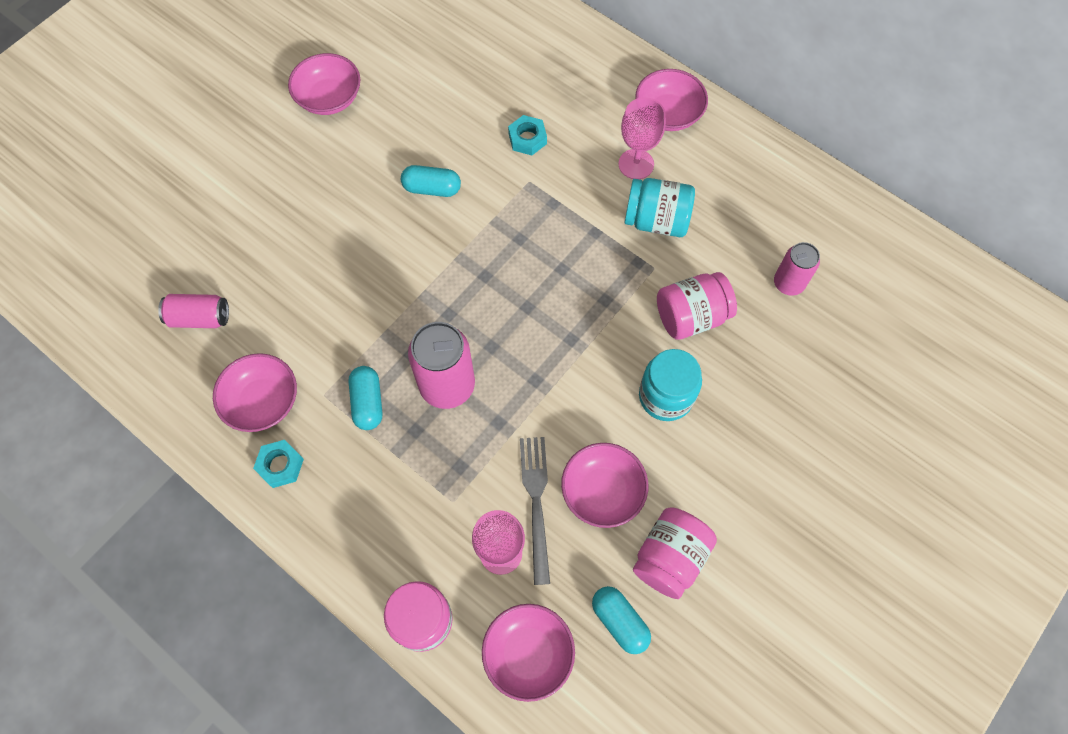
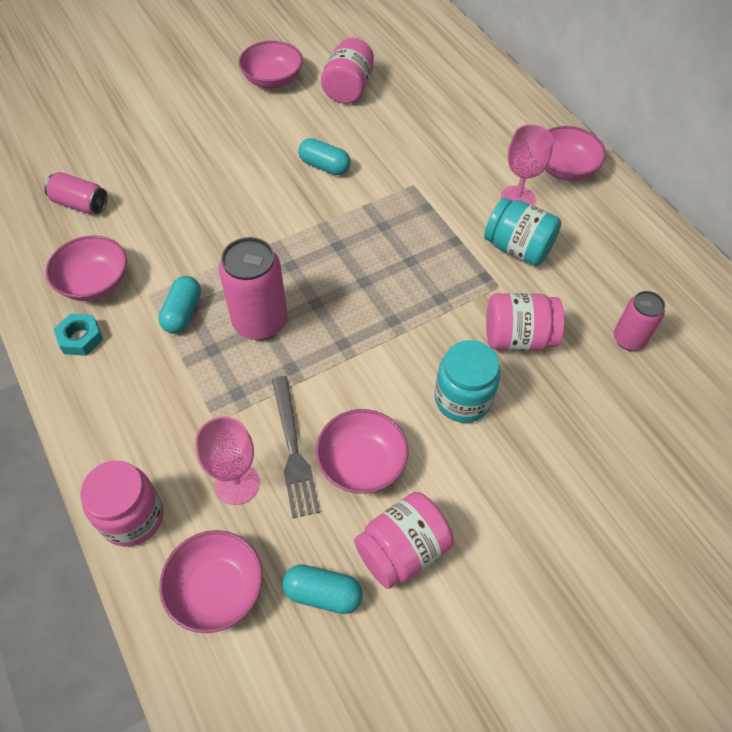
camera: 20 degrees right, 10 degrees down
turquoise nut [508,115,547,155] -> none
grey fork [520,437,550,585] -> grey fork turned 150 degrees clockwise [272,376,320,518]
turquoise capsule [592,586,651,654] -> turquoise capsule turned 60 degrees counterclockwise [282,564,363,614]
none -> pink jar [321,38,374,104]

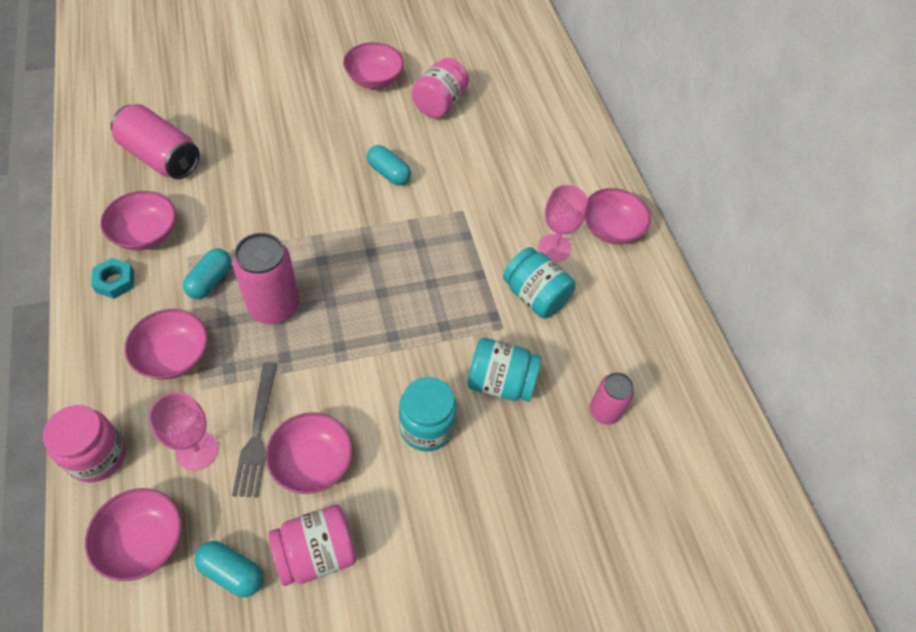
camera: 10 degrees right, 0 degrees up
pink can [44,172,107,214] -> pink can [111,104,200,179], size x1.65
pink jar [486,293,564,351] -> turquoise jar [468,338,541,402]
none -> pink bowl [125,309,208,380]

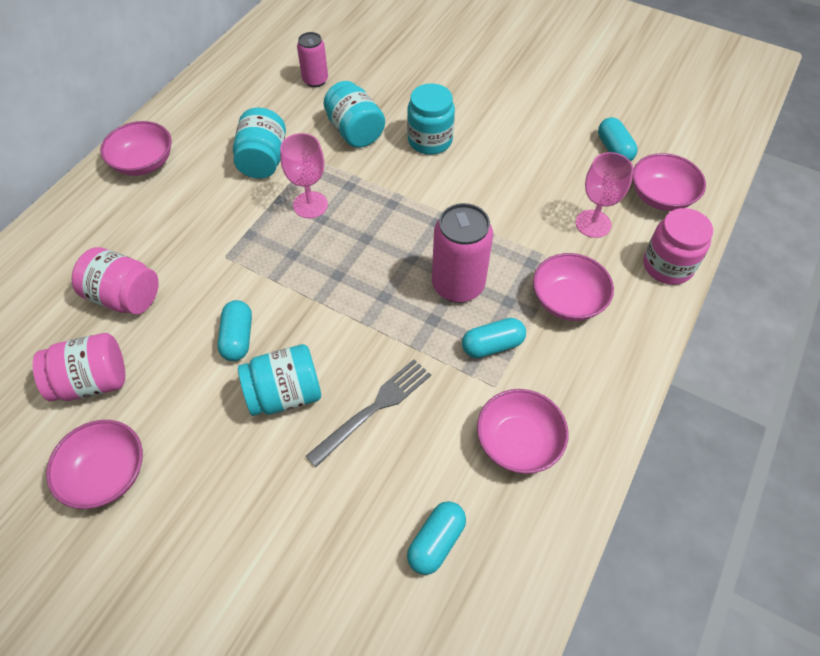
camera: 130 degrees left, 0 degrees up
turquoise nut [91,258,134,299] -> none
pink can [111,104,200,179] -> turquoise capsule [407,501,466,575]
grey fork [232,362,277,498] -> grey fork moved to [306,359,431,467]
pink bowl [266,412,353,494] -> none
pink jar [268,505,357,586] -> pink jar moved to [72,247,159,315]
pink goblet [538,185,588,262] -> pink goblet moved to [280,133,328,218]
none -> turquoise jar [238,344,321,416]

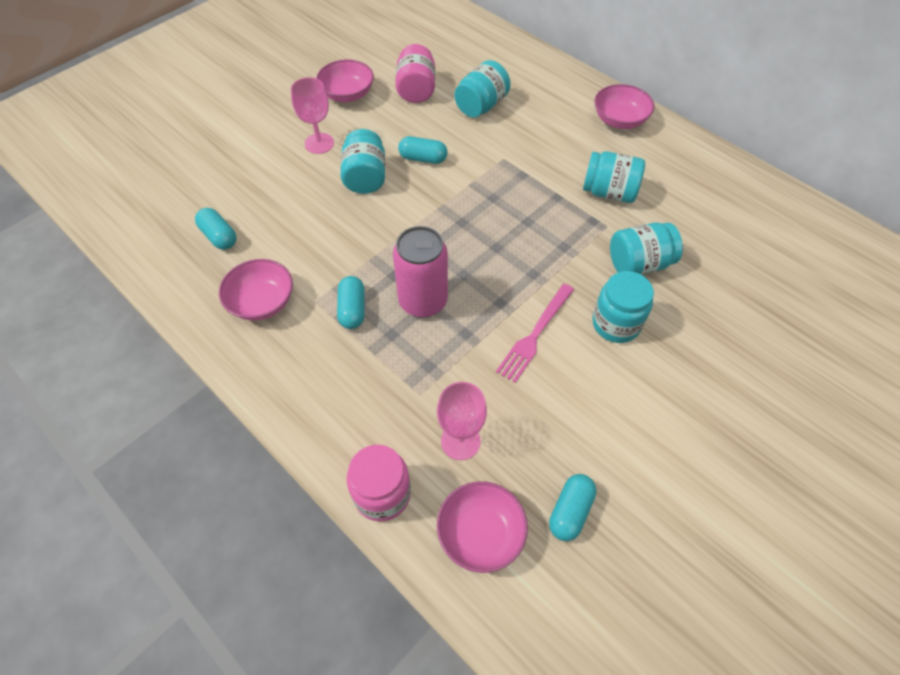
camera: 105 degrees right, 0 degrees up
pink jar [72,247,159,315] -> turquoise jar [454,60,511,118]
pink goblet [280,133,328,218] -> pink goblet moved to [291,77,334,154]
pink can [297,32,328,87] -> none
grey fork [306,359,431,467] -> none
pink bowl [533,253,614,321] -> none
turquoise capsule [598,117,637,161] -> turquoise capsule turned 60 degrees counterclockwise [549,474,596,541]
none -> pink fork [496,284,574,383]

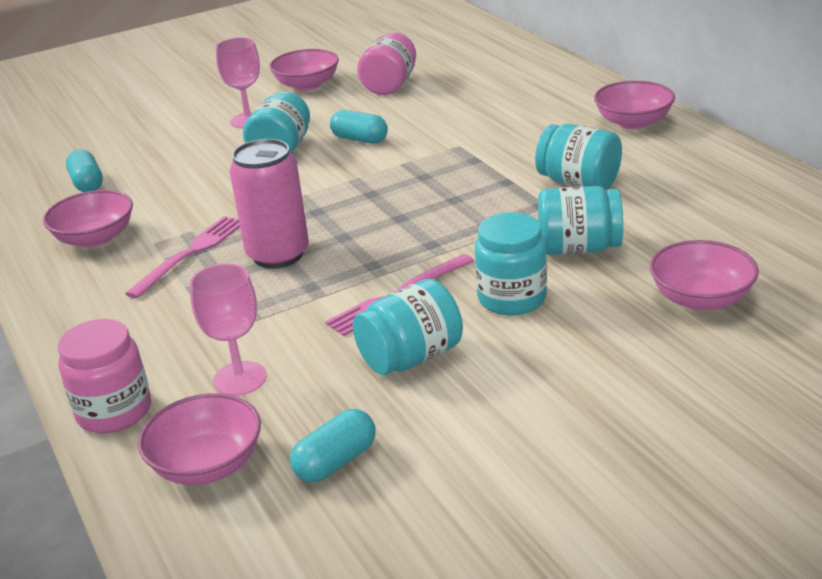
camera: 20 degrees right, 25 degrees down
turquoise capsule [337,276,365,329] -> pink fork [125,216,240,299]
turquoise jar [454,60,511,118] -> turquoise jar moved to [353,279,463,375]
none -> pink bowl [650,240,759,310]

